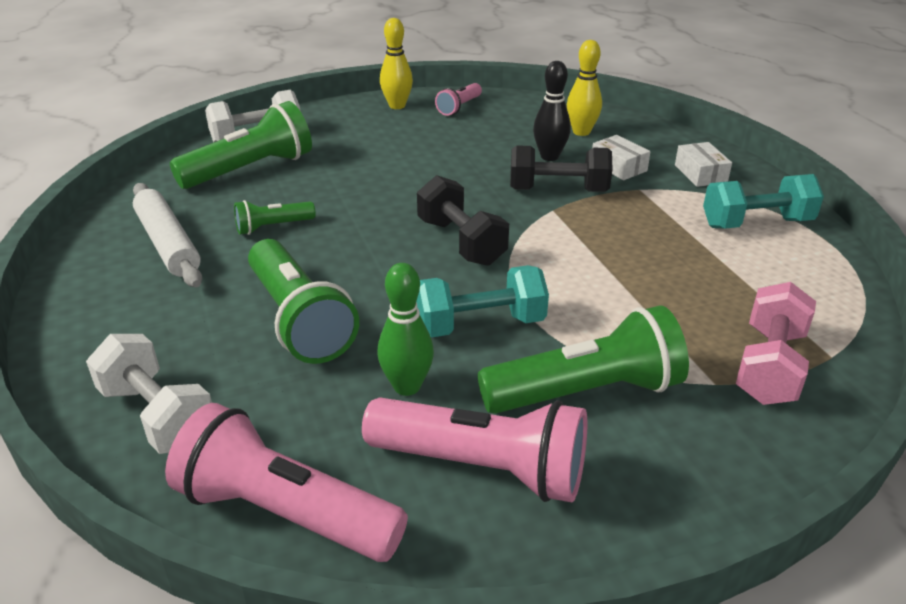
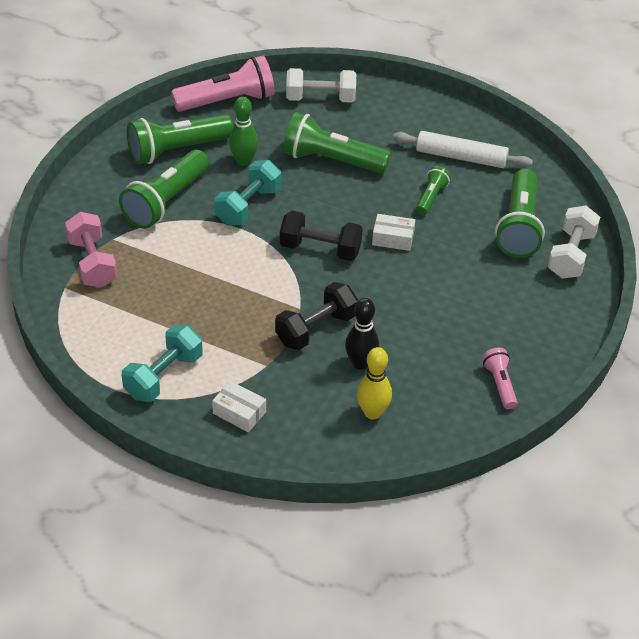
camera: 135 degrees right, 10 degrees up
pink flashlight [362,397,587,502] -> green flashlight [127,115,233,164]
yellow bowling pin [380,18,413,109] -> none
white box [592,135,651,180] -> white box moved to [372,214,415,251]

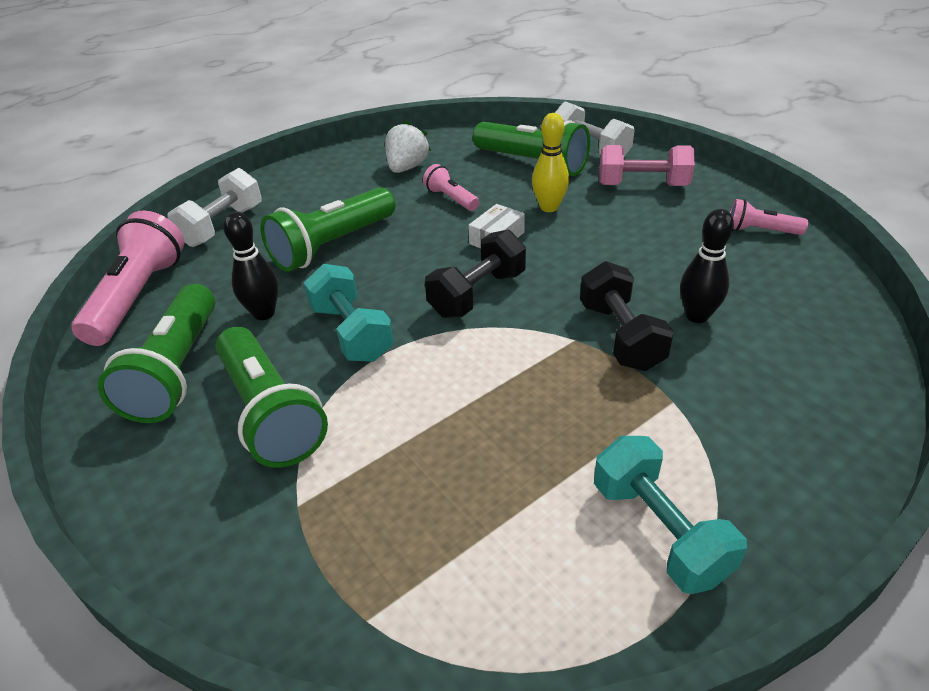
camera: 60 degrees left, 5 degrees down
pink dumbbell [65,212,117,288] -> pink dumbbell moved to [599,145,695,186]
white box [212,381,266,432] -> none
green bowling pin [229,97,258,166] -> black bowling pin [223,211,279,320]
yellow bowling pin [357,347,392,419] -> yellow bowling pin moved to [532,113,569,212]
white rolling pin [393,131,533,168] -> white strawberry [385,120,431,173]
green flashlight [416,166,451,215] -> pink flashlight [423,164,479,211]

